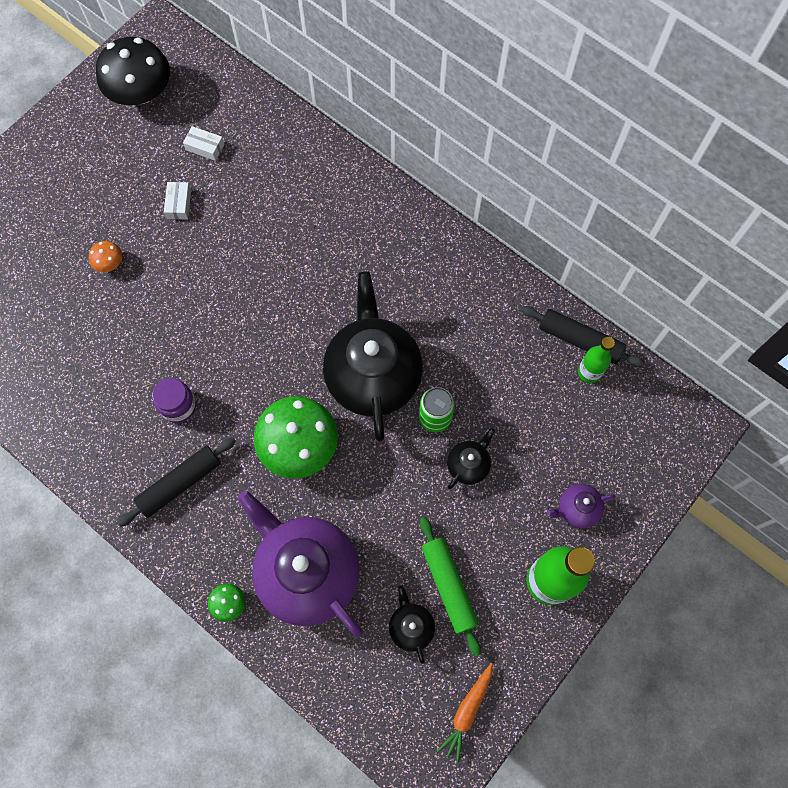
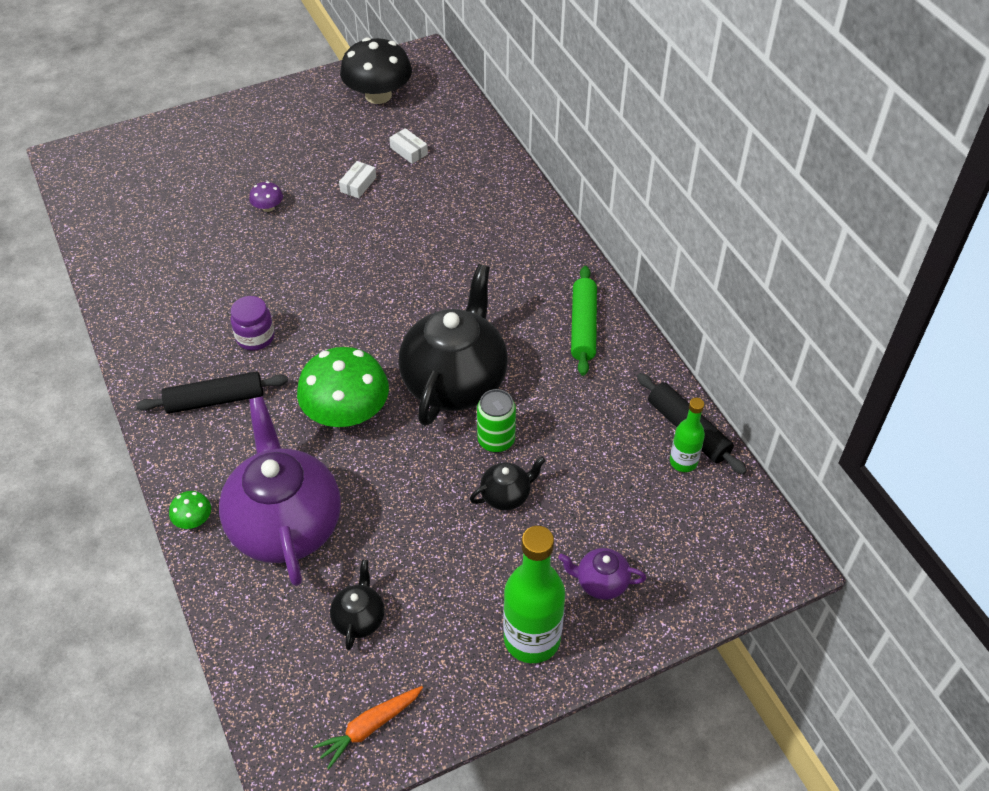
camera: 25 degrees right, 20 degrees down
orange mushroom [89,241,122,272] -> purple mushroom [249,181,283,212]
green rolling pin [420,517,481,656] -> green rolling pin moved to [571,266,597,376]

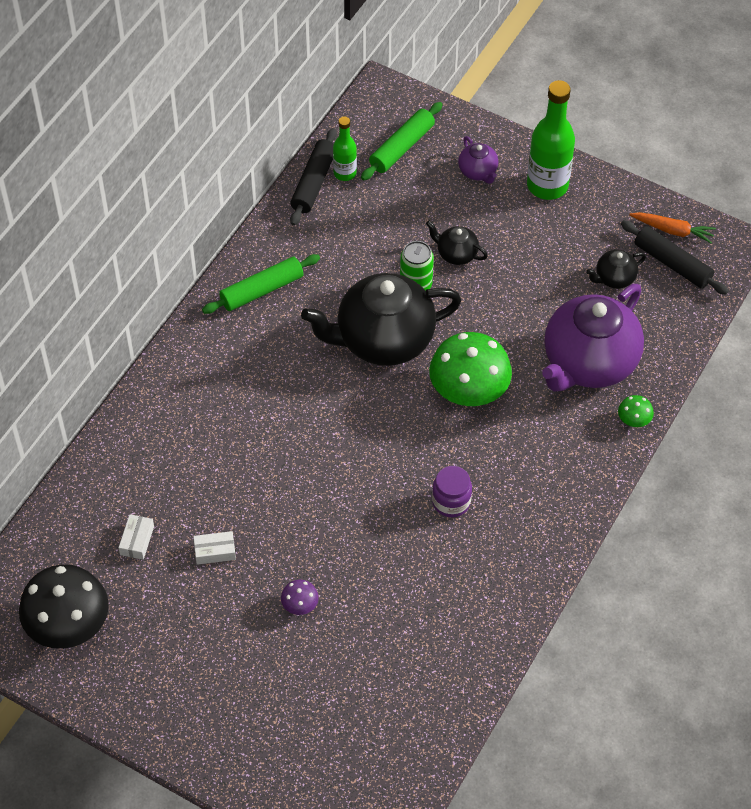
camera: 125 degrees left, 5 degrees up
black rolling pin [136,371,288,414] -> black rolling pin moved to [621,220,729,295]
none -> green rolling pin [361,102,443,181]

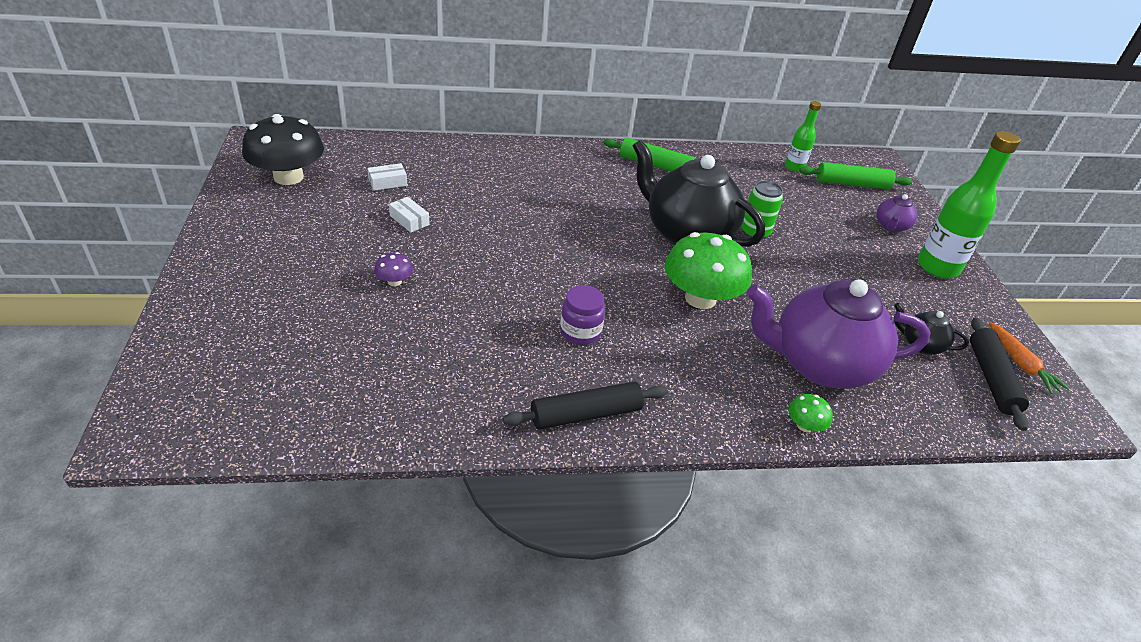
camera: 50 degrees right, 15 degrees down
black rolling pin [290,128,337,226] -> black rolling pin moved to [503,381,668,429]
black teapot [426,221,488,265] -> none

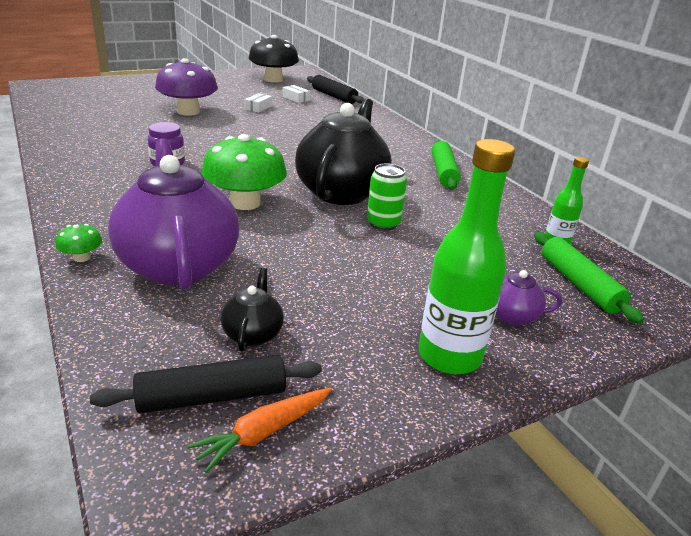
camera: 70 degrees right, 10 degrees down
purple mushroom [374,252,413,286] -> purple mushroom [155,58,218,116], size x2.33
black rolling pin [503,381,668,429] -> black rolling pin moved to [307,75,364,104]

